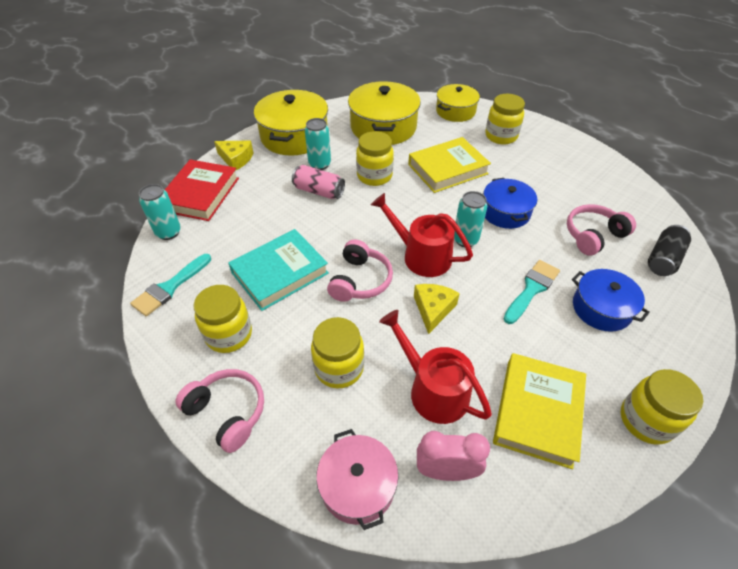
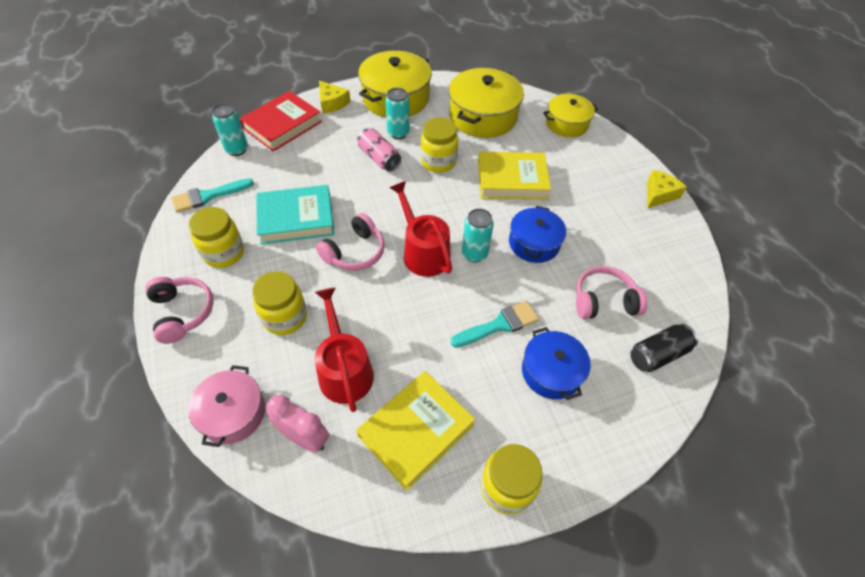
camera: 25 degrees right, 5 degrees up
yellow cheese [414,284,460,334] -> yellow cheese moved to [647,170,687,208]
yellow jar [485,94,525,145] -> none

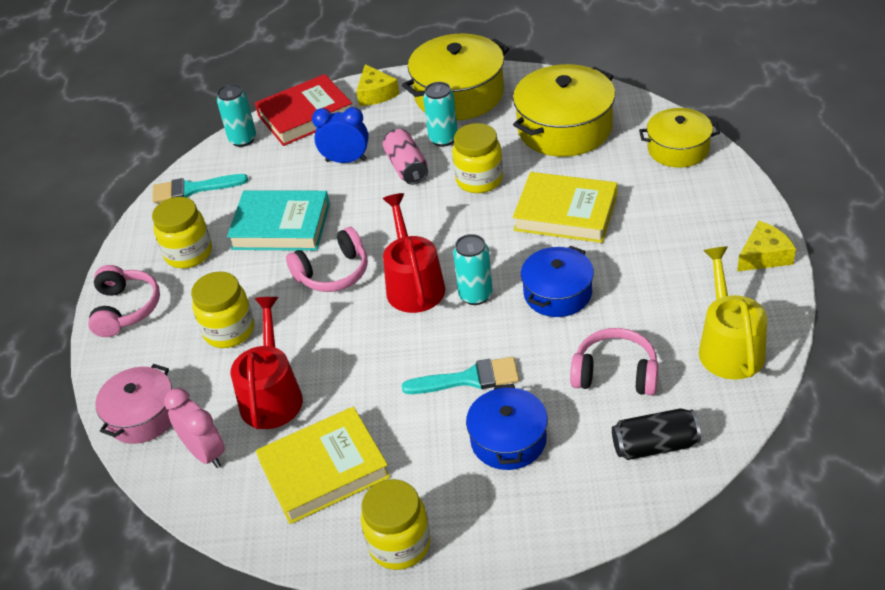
camera: 25 degrees right, 10 degrees down
none -> blue clock [312,107,369,163]
none -> yellow watering can [699,247,767,380]

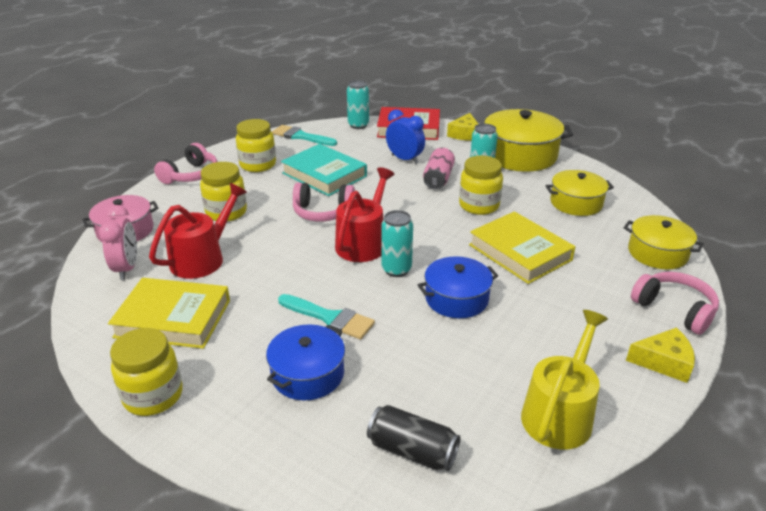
camera: 30 degrees right, 10 degrees down
yellow pot [513,64,615,157] -> yellow pot [545,170,614,216], size x0.62
pink headphones [570,328,659,396] -> pink headphones moved to [631,272,719,335]

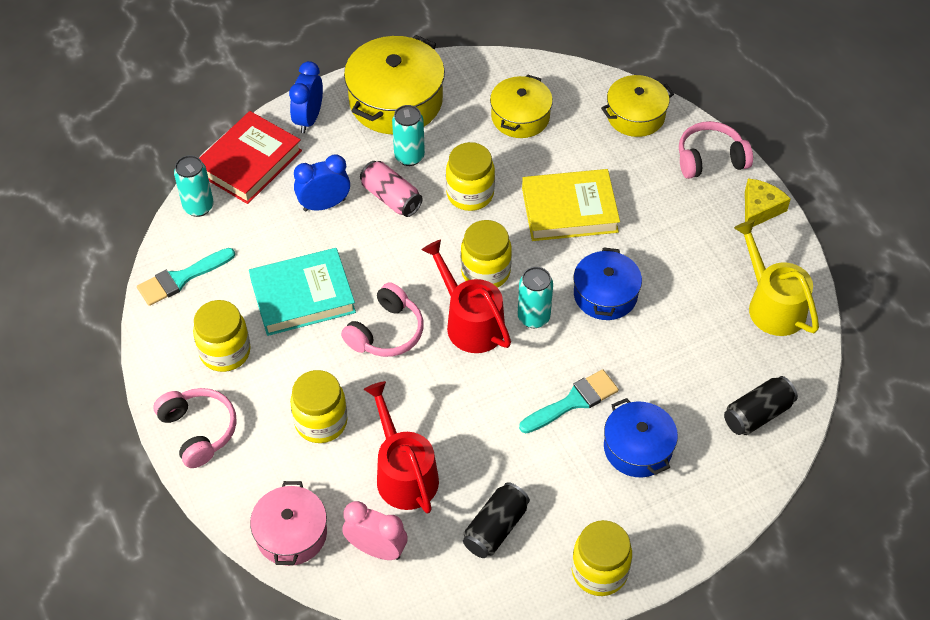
camera: 60 degrees left, 20 degrees up
yellow book [108,278,230,349] -> black can [463,482,530,558]
yellow cheese [447,113,478,141] -> blue clock [289,61,323,133]
none -> yellow jar [461,220,512,288]

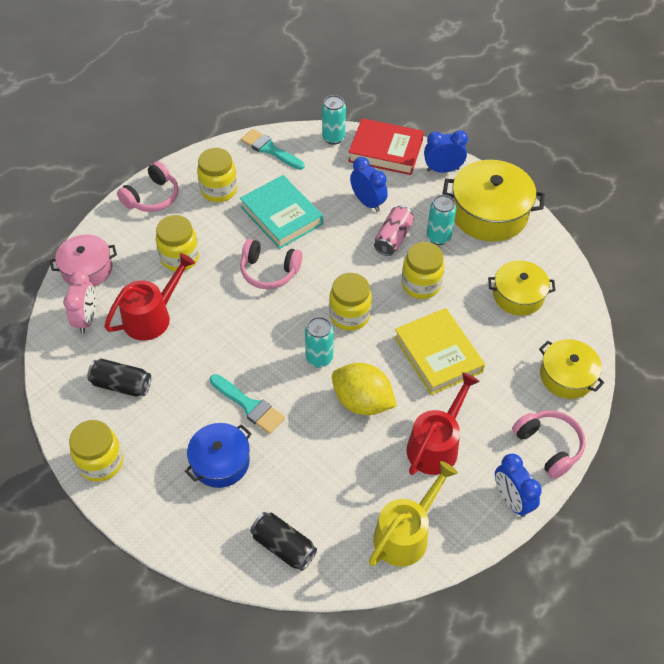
camera: 70 degrees right, 0 degrees up
red watering can [422,239,511,353] -> red watering can moved to [407,372,480,475]
blue pot [574,247,642,320] -> yellow lemon [332,363,397,415]
yellow cheese [745,178,791,227] -> blue clock [495,454,542,517]

